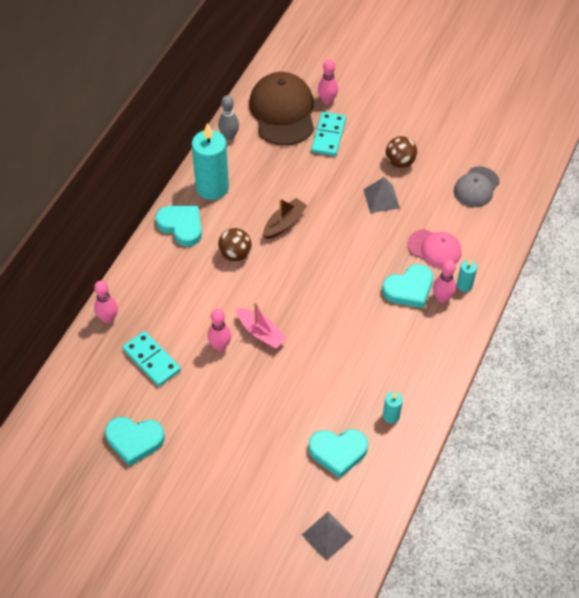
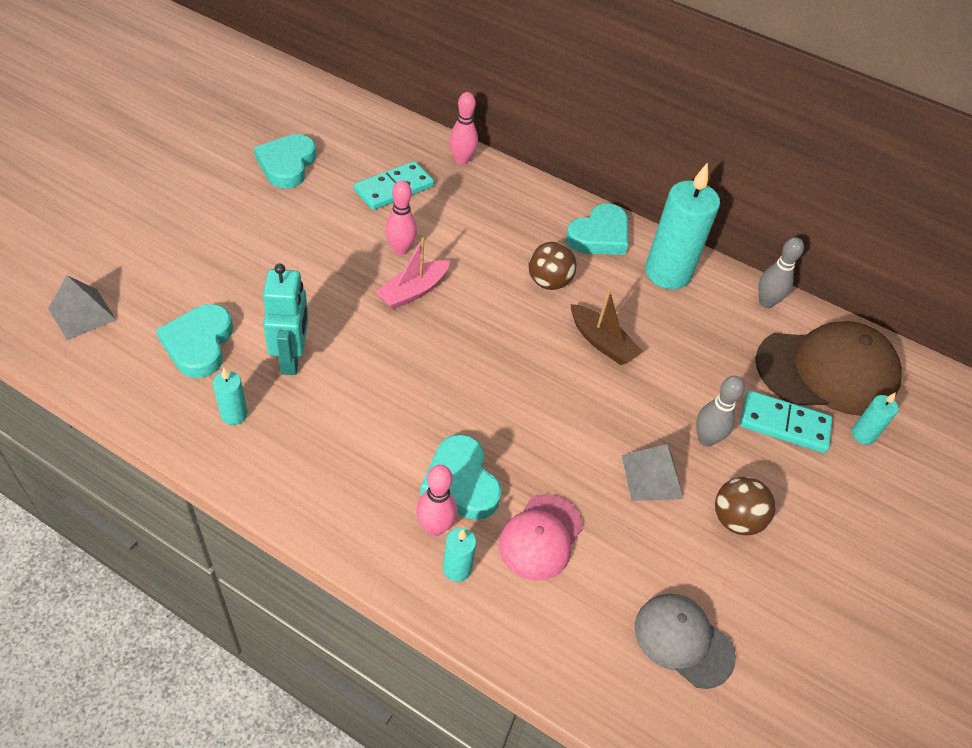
camera: 90 degrees right, 5 degrees down
pink bowling pin [318,59,338,105] -> turquoise candle [852,392,899,445]
none -> turquoise robot [263,263,309,375]
none -> grey bowling pin [696,376,745,446]

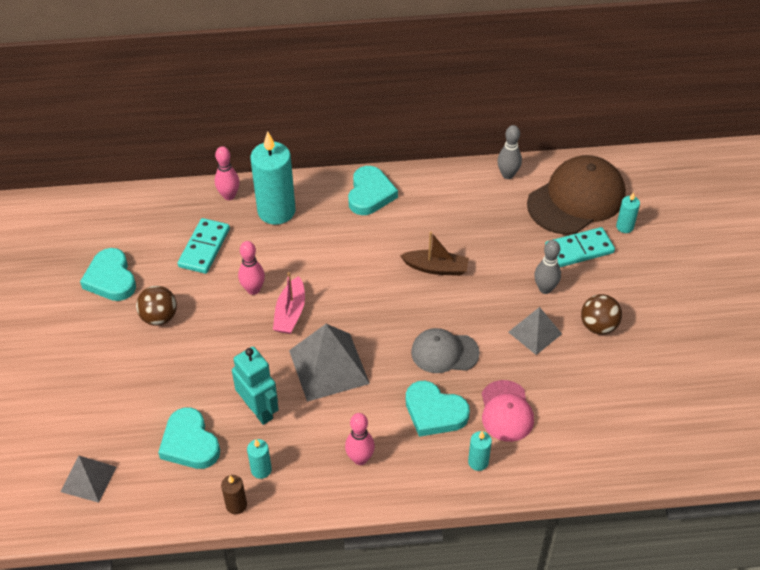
camera: 30 degrees left, 0 degrees up
pink bowling pin [416,465,457,536] -> pink bowling pin moved to [345,413,375,465]
brown ball [529,242,577,290] -> brown ball moved to [136,286,177,325]
grey cap [635,594,736,689] -> grey cap moved to [411,328,480,373]
turquoise candle [645,163,720,289] -> turquoise candle moved to [250,131,295,225]
none -> brown candle [221,475,247,515]
none -> grey pyramid [289,324,370,402]

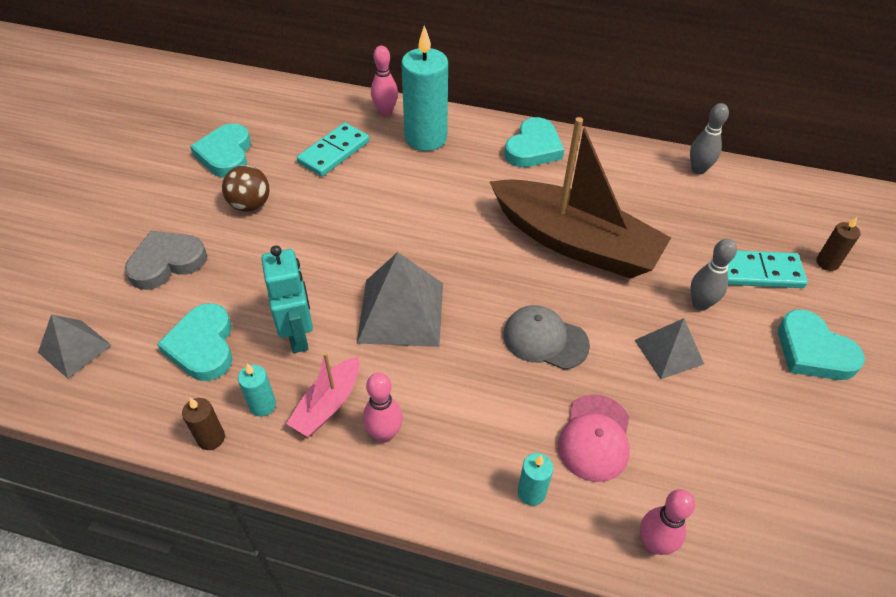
camera: 20 degrees right, 0 degrees up
pink bowling pin [238,241,265,295] -> pink bowling pin moved to [640,489,695,555]
pink boat [273,272,305,334] -> pink boat moved to [286,352,360,437]
brown boat [400,232,469,276] -> brown boat [489,117,671,278], size x2.22
turquoise heart [406,381,470,437] -> turquoise heart moved to [778,309,865,380]
brown cap [527,155,626,235] -> none
brown ball [581,294,622,335] -> none
turquoise candle [616,192,640,233] -> brown candle [816,217,860,271]
none -> grey heart [125,230,207,290]

